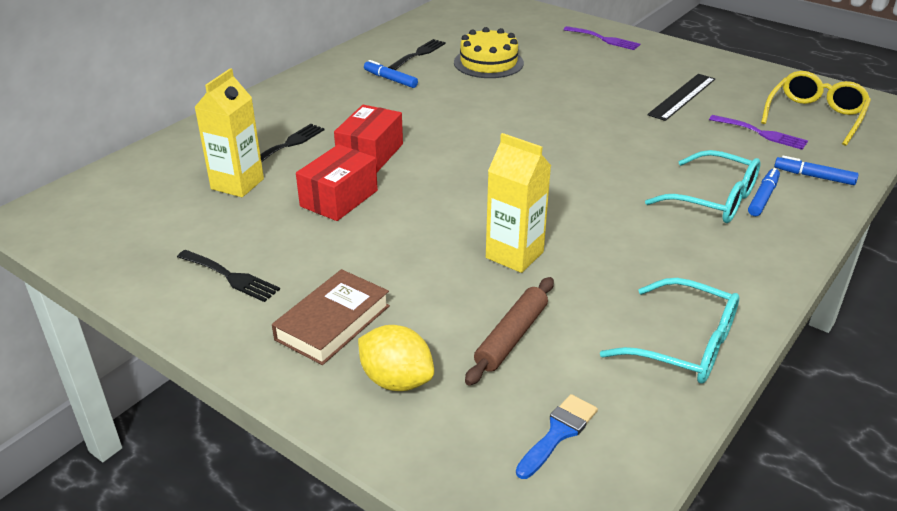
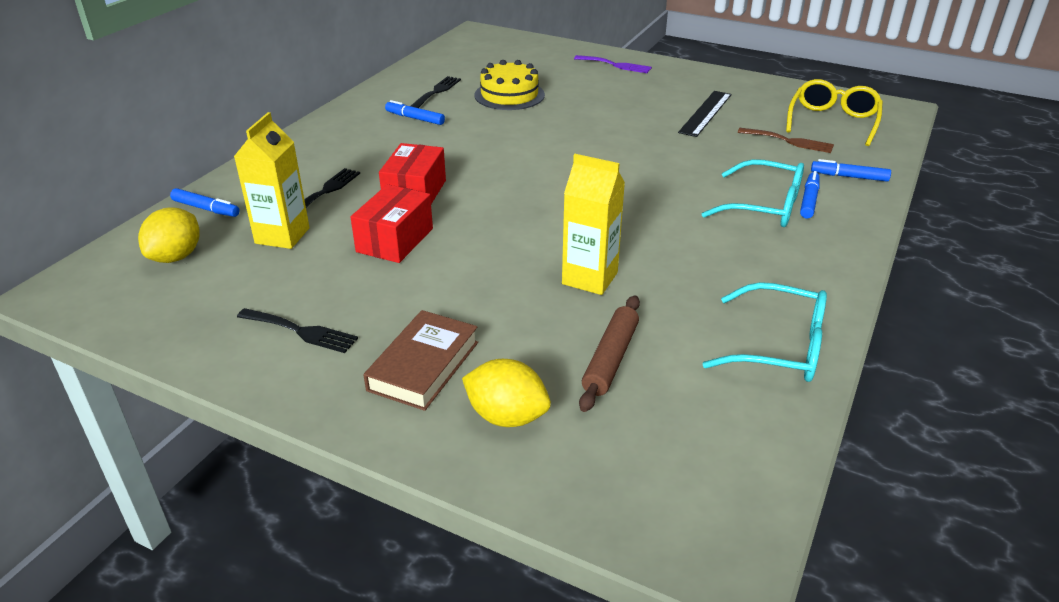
camera: 10 degrees left, 0 degrees up
blue brush [516,394,598,479] -> none
purple fork [709,115,808,150] -> brown fork [738,128,834,153]
none -> yellow lemon [138,207,200,263]
none -> blue marker [170,188,239,217]

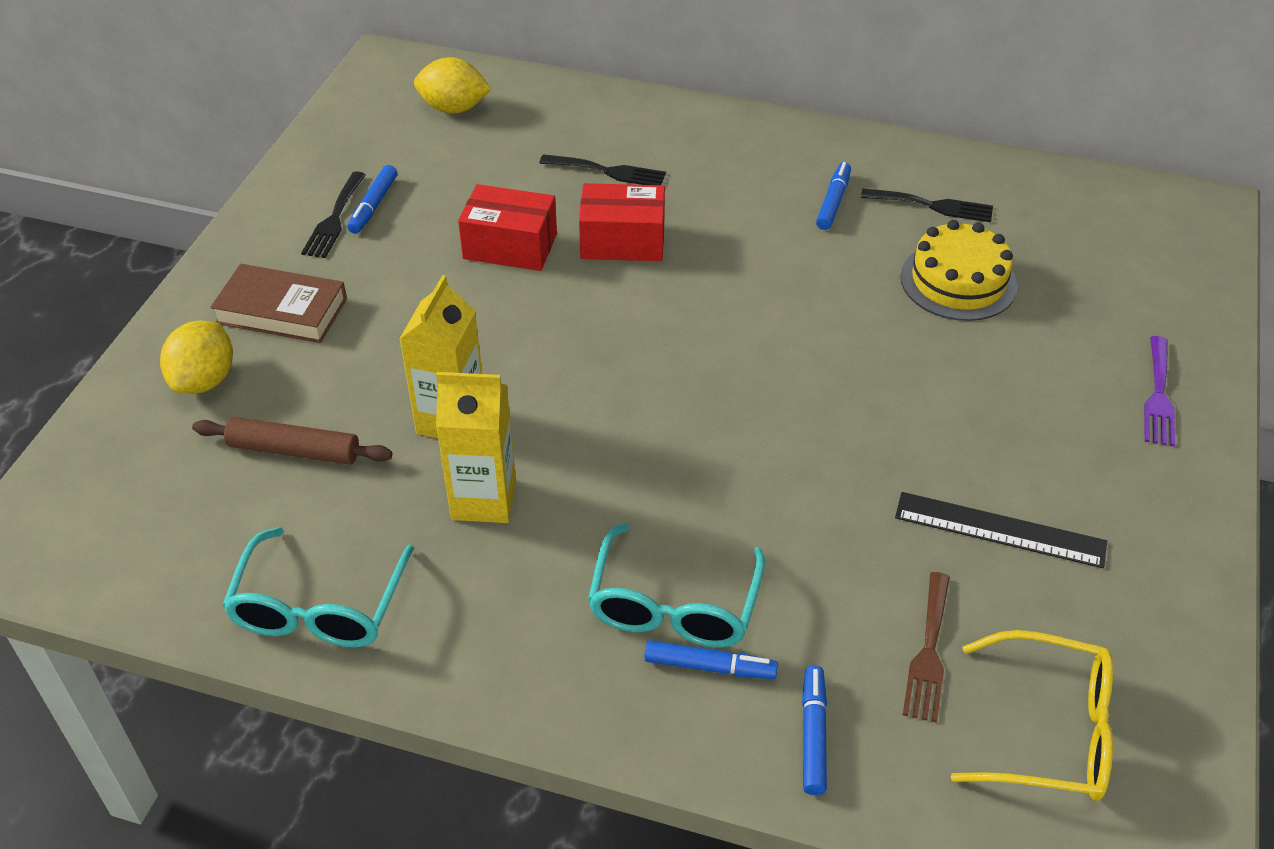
camera: 80 degrees right, 10 degrees up
blue marker [170,188,239,217] -> blue marker moved to [347,165,397,234]
yellow carton [234,112,310,249] -> yellow carton moved to [436,372,516,523]

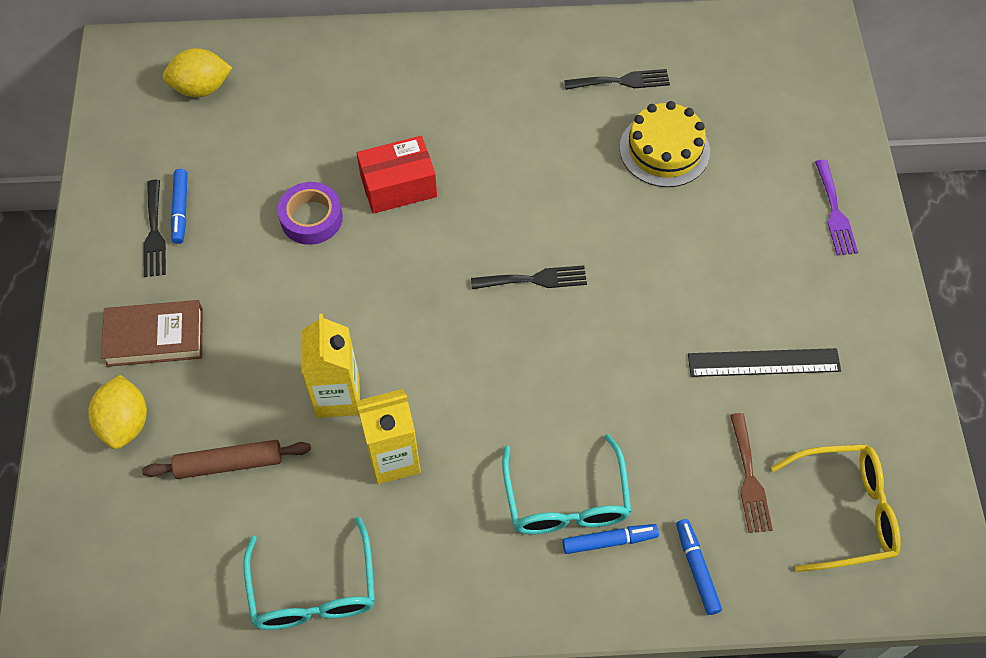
camera: 20 degrees left, 15 degrees up
red box [458,184,557,271] -> purple tape [278,182,343,245]
black fork [540,154,666,185] -> black fork moved to [471,265,587,289]
blue marker [816,162,851,230] -> none

